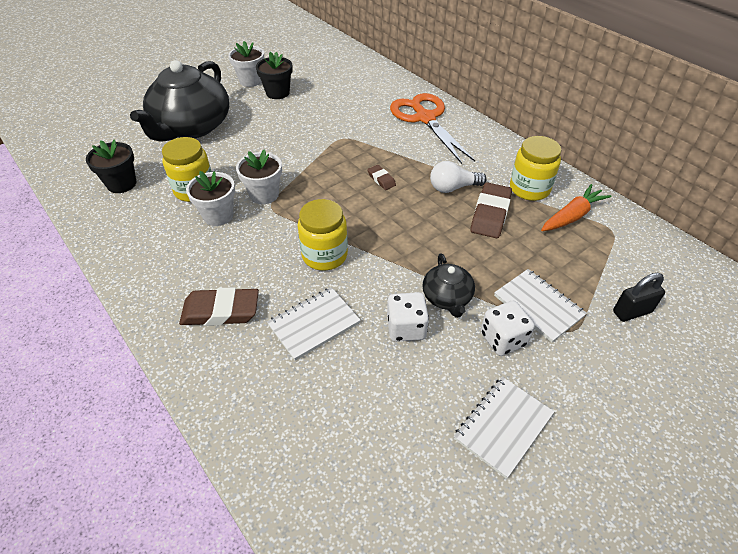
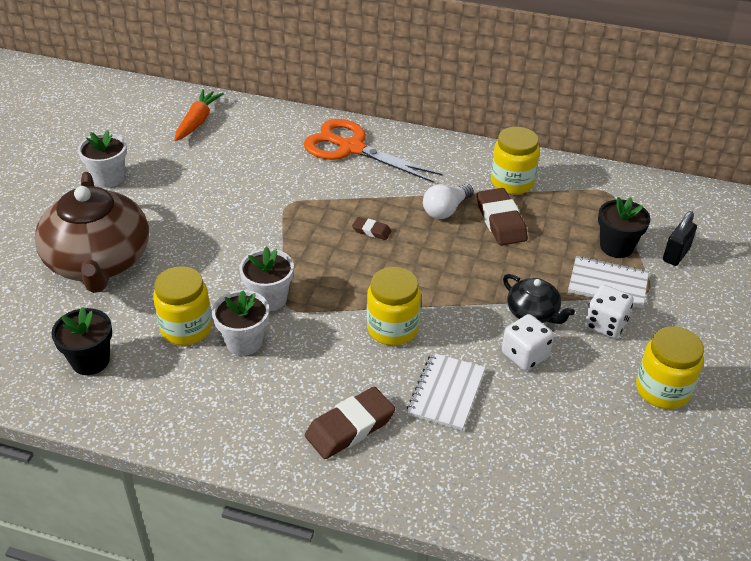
camera: 35 degrees left, 5 degrees down
black teapot [130,60,229,142] -> brown teapot [34,172,149,293]
black flower pot [256,52,293,99] -> black flower pot moved to [598,197,651,258]
white notebook [454,377,554,479] -> yellow jar [636,326,704,409]
orange carrot [541,184,612,231] -> orange carrot moved to [174,89,224,141]

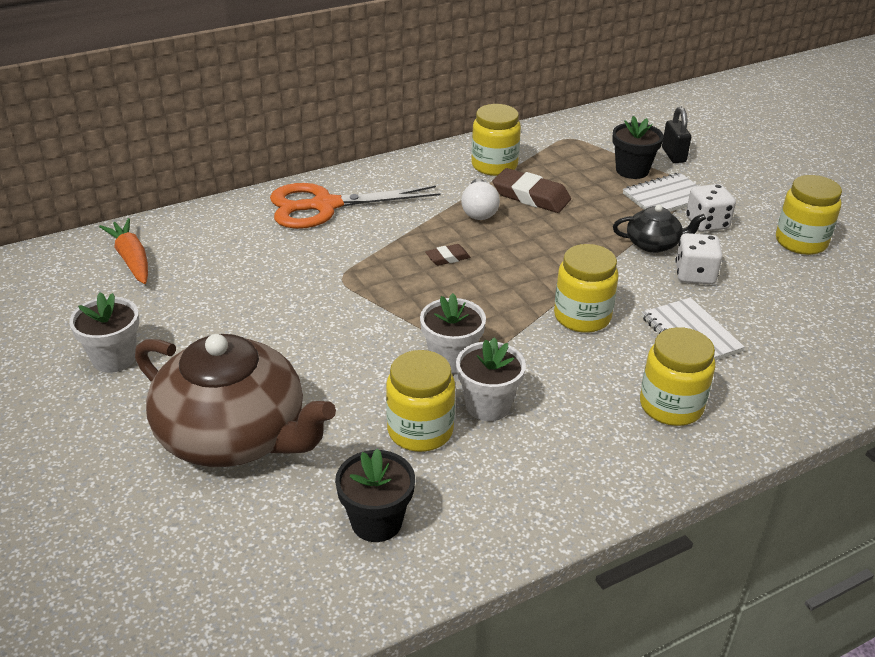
camera: 45 degrees left, 5 degrees down
brown eraser [305,387,395,459] -> yellow jar [640,327,715,426]

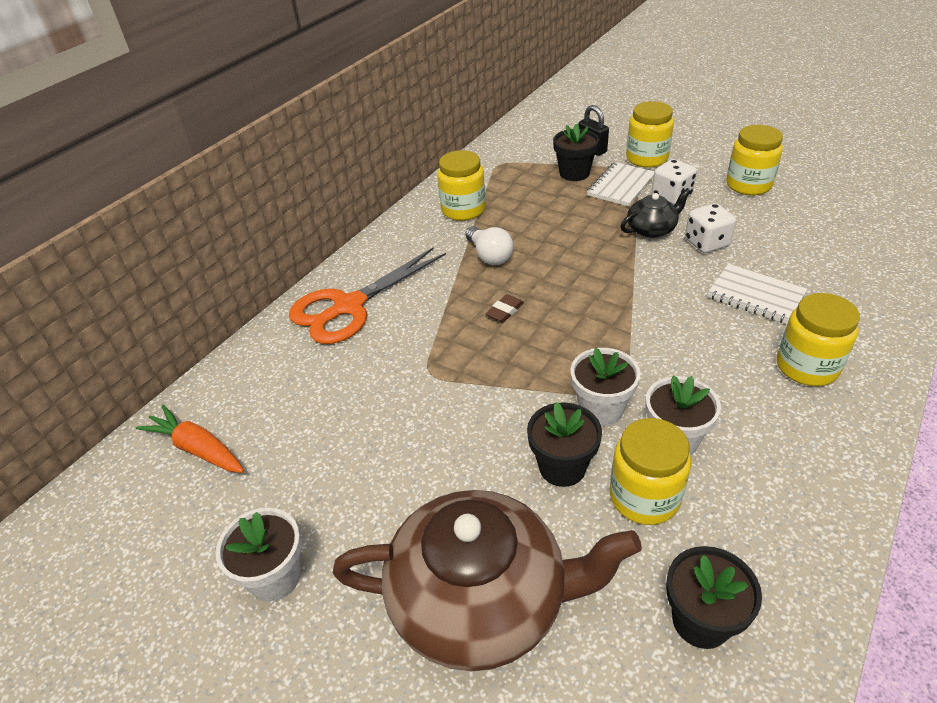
camera: 25 degrees left, 5 degrees up
brown eraser [492,168,571,213] -> none
yellow jar [554,244,619,333] -> yellow jar moved to [626,101,674,168]
none -> black flower pot [527,402,602,487]

